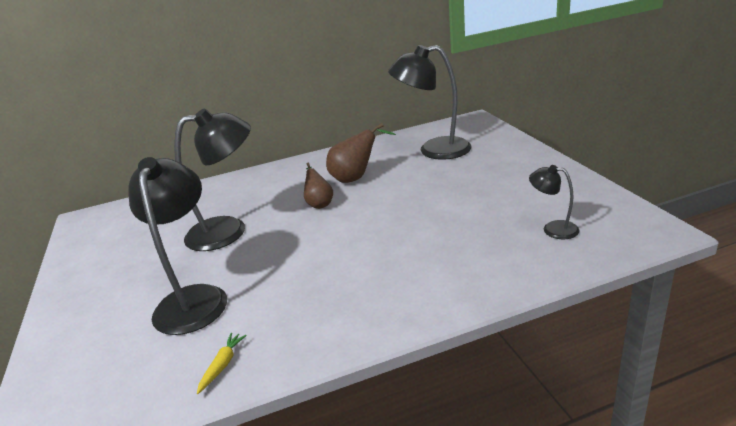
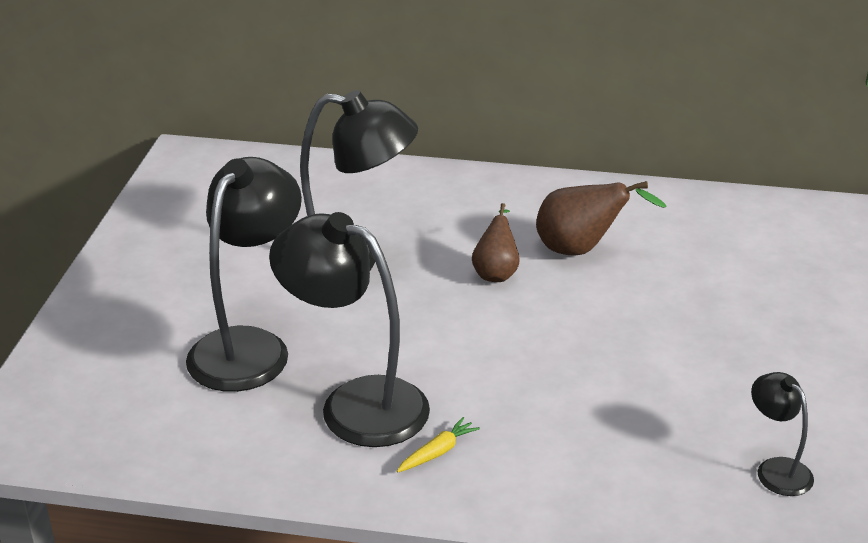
camera: 25 degrees right, 5 degrees up
yellow carrot [197,333,247,394] -> yellow carrot moved to [397,417,480,472]
black lamp [388,45,471,160] -> black lamp moved to [269,212,430,447]

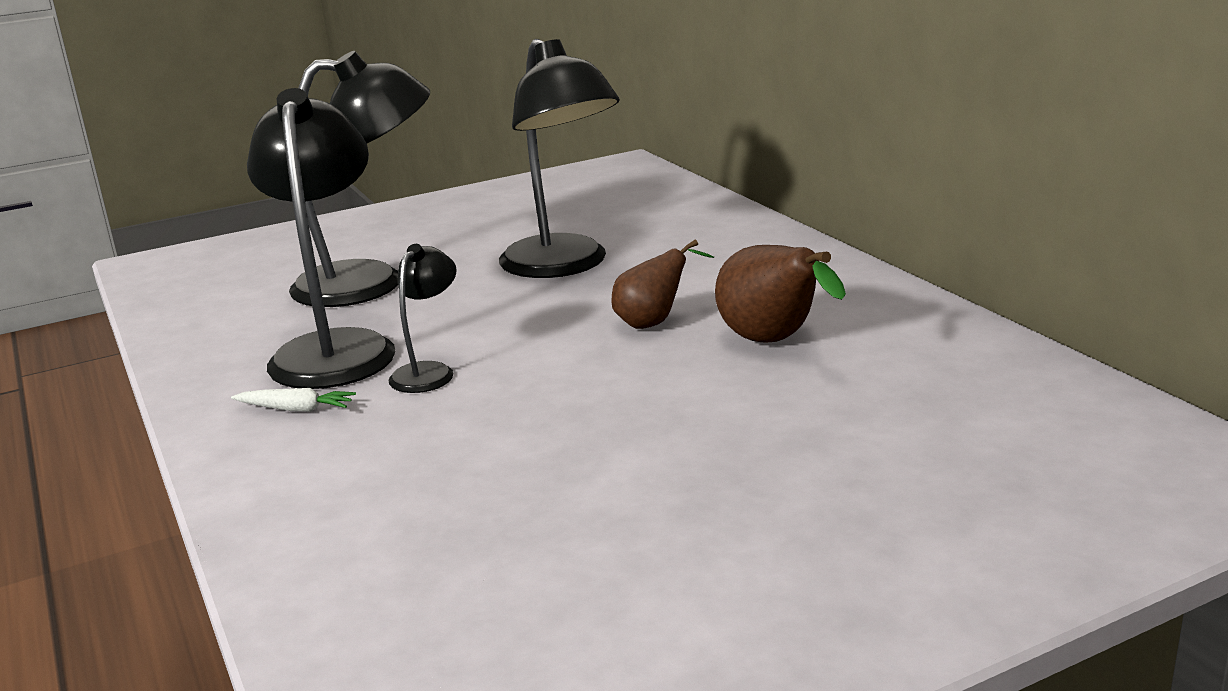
camera: 55 degrees right, 10 degrees down
yellow carrot [397,417,480,472] -> white carrot [231,388,356,412]
black lamp [751,372,814,496] -> black lamp moved to [388,244,457,393]

